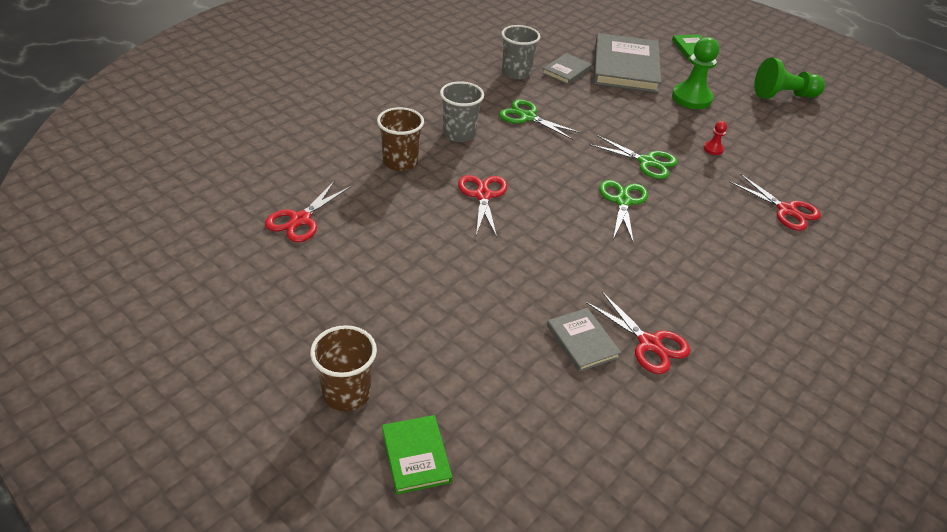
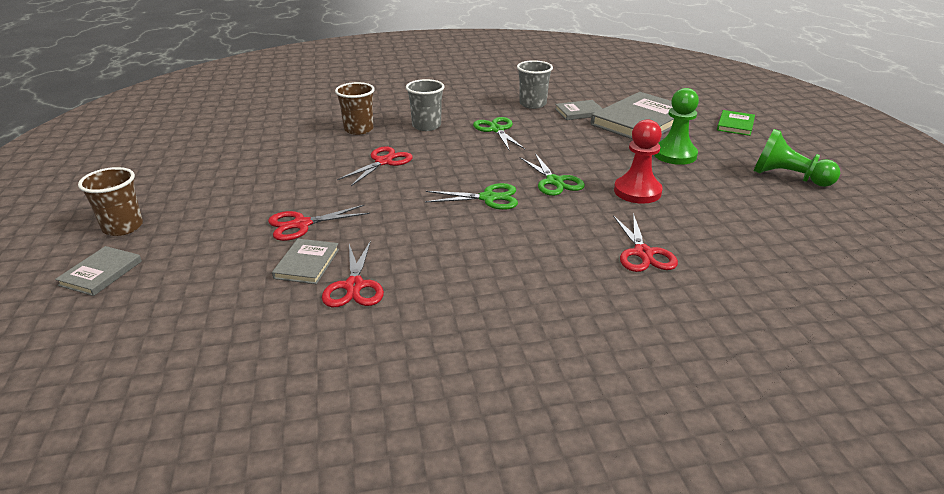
camera: 40 degrees right, 10 degrees down
red scissors [265,180,351,242] -> red scissors moved to [268,205,370,241]
green book [382,415,452,494] -> grey book [55,246,142,296]
green scissors [599,180,648,244] -> green scissors turned 45 degrees clockwise [425,183,518,210]
red pawn [703,121,727,155] -> red pawn [614,119,663,204], size x2.20

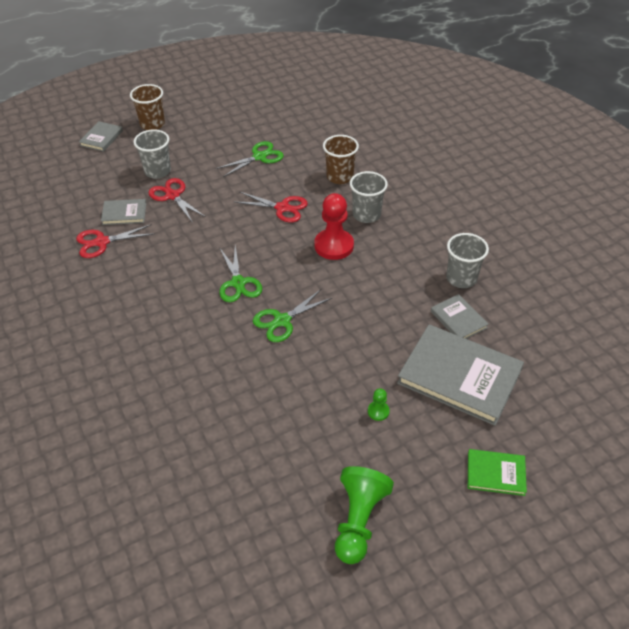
camera: 75 degrees right, 15 degrees up
grey book [55,246,142,296] -> grey book turned 75 degrees counterclockwise [79,121,123,152]
green scissors [473,117,525,150] -> green scissors moved to [216,141,284,177]
red scissors [613,213,678,272] -> none
red pawn [614,119,663,204] -> red pawn moved to [314,193,354,260]
green pawn [654,88,699,165] -> green pawn [368,388,390,421], size x0.45
none -> grey cup [133,129,171,179]

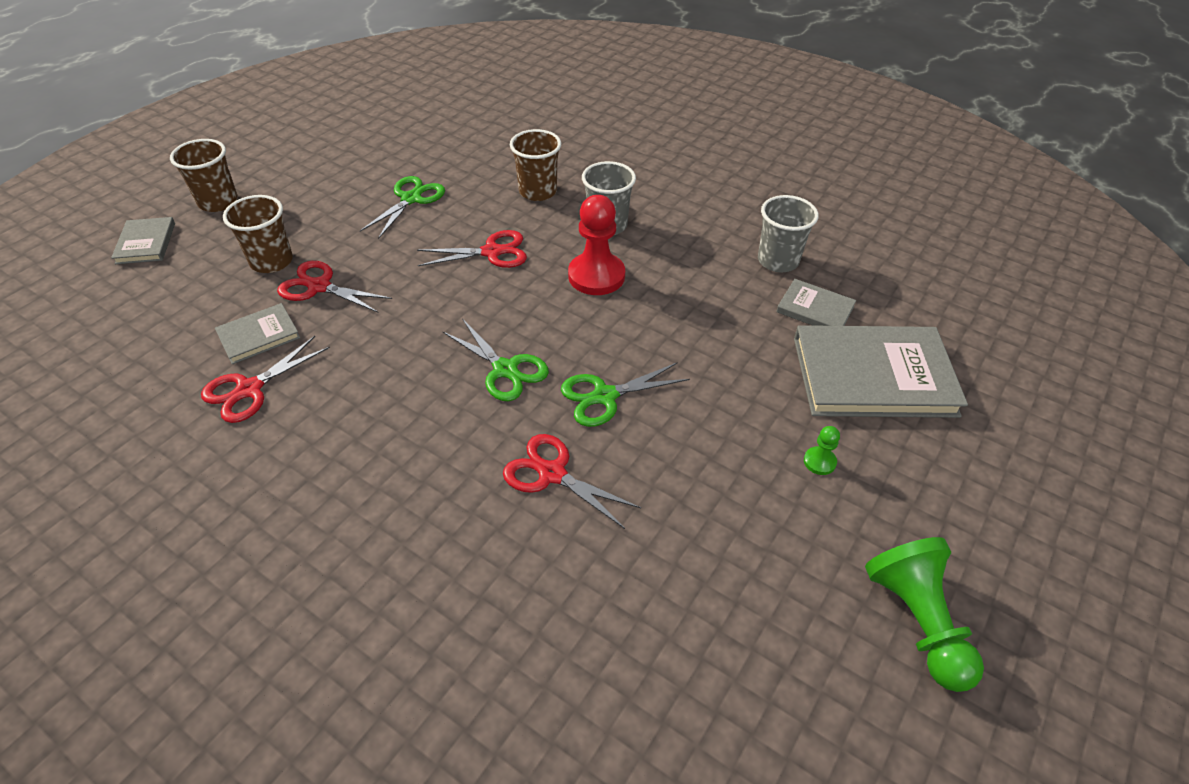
camera: 30 degrees left, 0 degrees up
grey cup [133,129,171,179] -> brown cup [223,195,293,273]
green scissors [253,289,332,342] -> green scissors turned 45 degrees clockwise [561,362,690,427]
green book [468,449,527,496] -> none
none -> red scissors [503,434,641,529]

